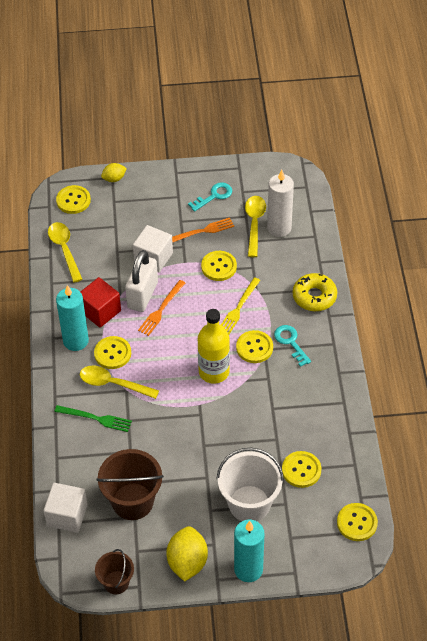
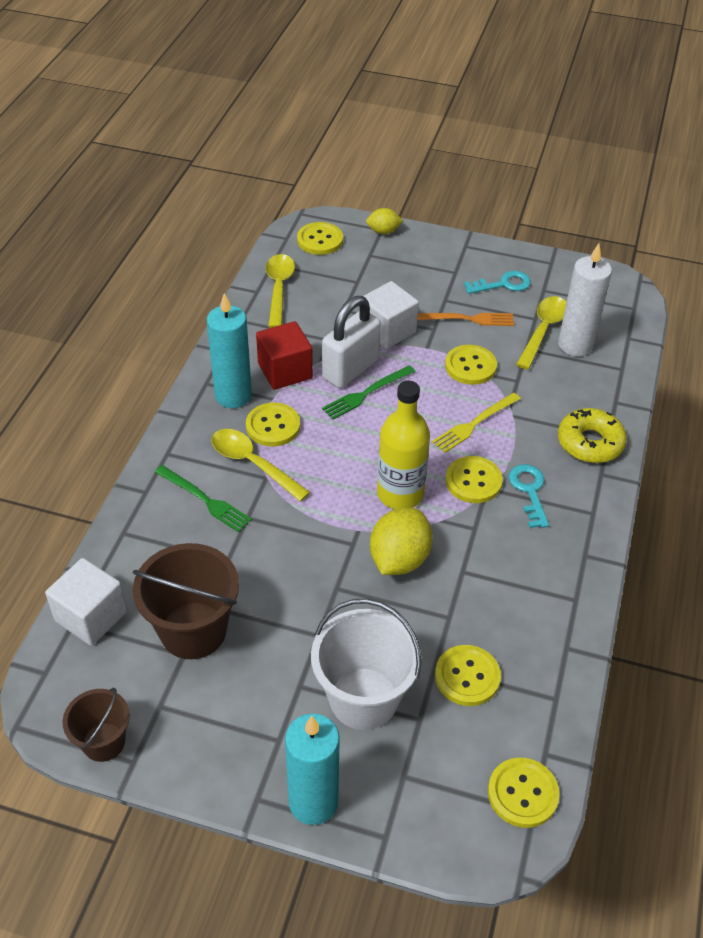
camera: 20 degrees right, 5 degrees down
orange fork [138,280,185,336] -> green fork [322,365,416,420]
yellow lemon [166,526,208,581] -> yellow lemon moved to [370,507,433,575]

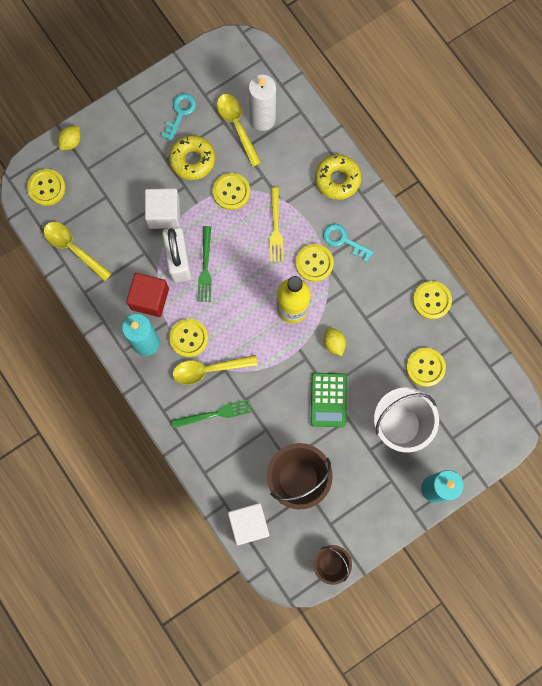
camera: 50 degrees left, 30 degrees up
yellow lemon [370,507,433,575] -> yellow lemon [323,328,346,356], size x0.56
orange fork [417,313,514,326] -> yellow donut [169,135,215,180]
yellow button [488,758,560,828] -> yellow button moved to [413,281,452,319]
none -> green calculator [311,373,347,427]

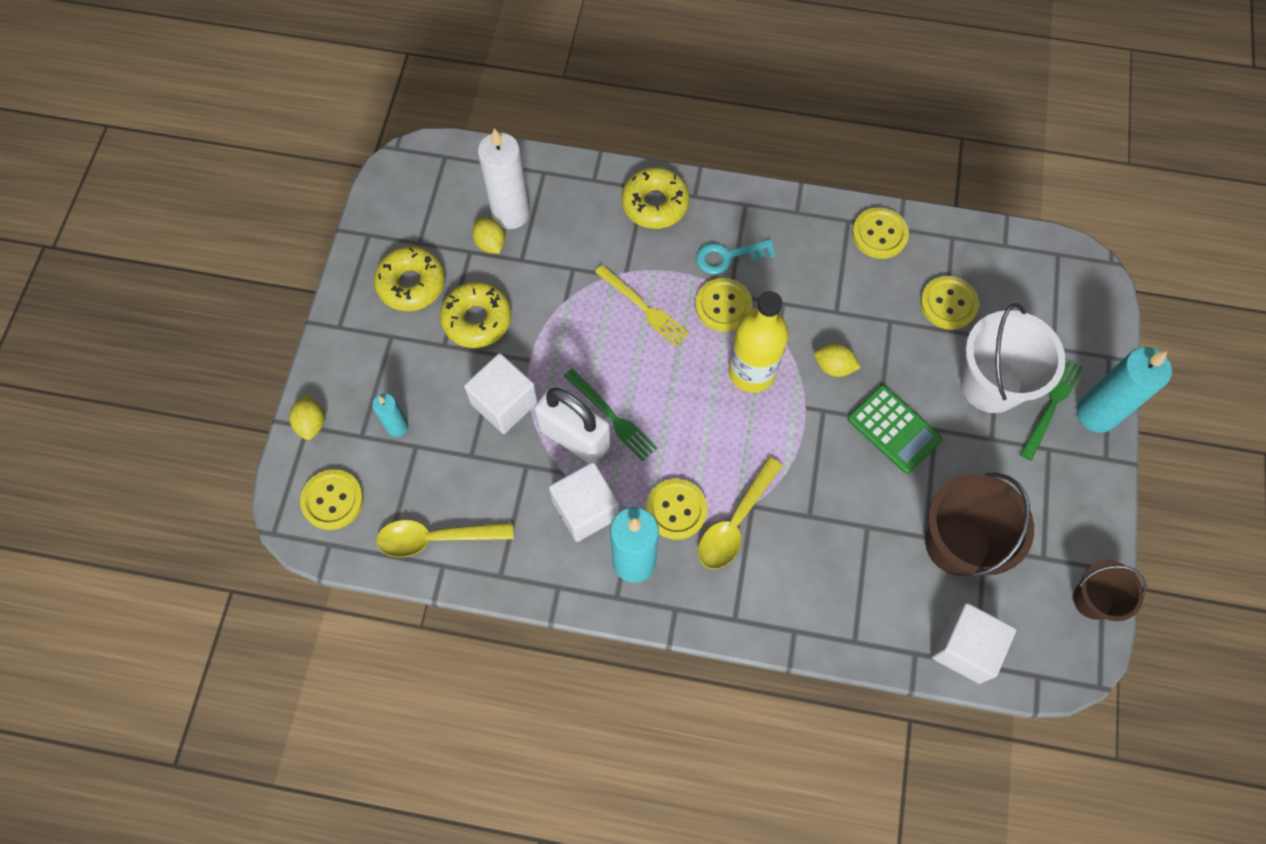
camera: 45 degrees left, 10 degrees down
red cube [126,273,169,317] -> white cube [549,462,620,542]
turquoise key [161,93,196,141] -> yellow donut [374,246,445,311]
green fork [172,399,252,428] -> green fork moved to [1020,358,1083,461]
yellow button [213,173,250,210] -> none
yellow spoon [217,94,261,167] -> yellow lemon [472,218,505,254]
none -> turquoise candle [372,394,408,437]

